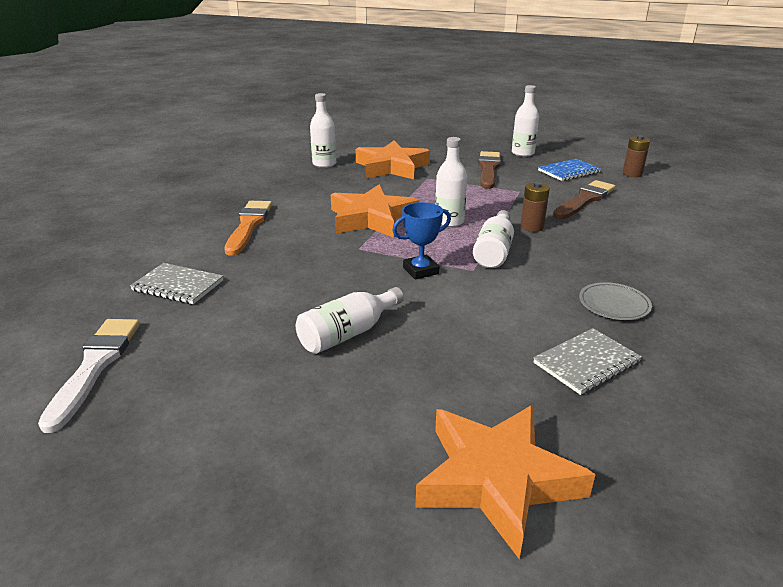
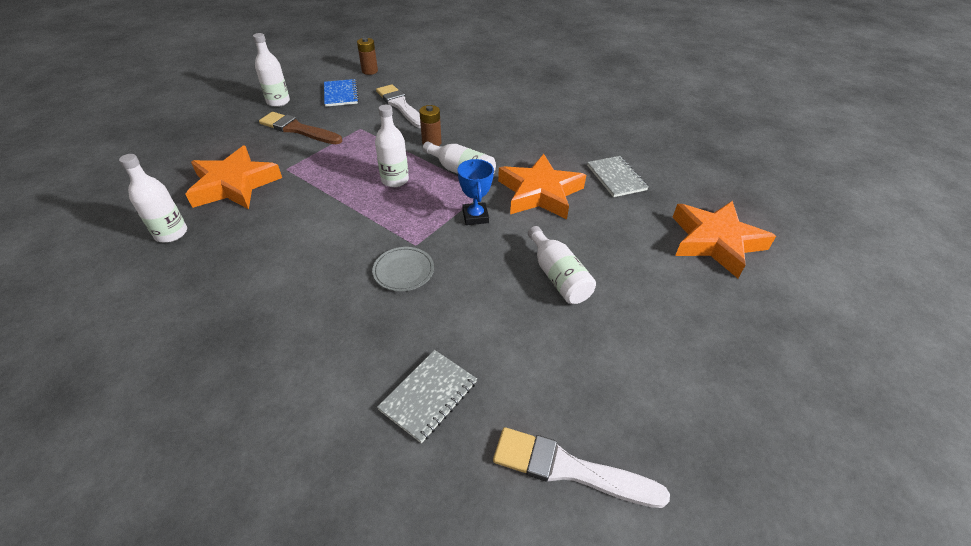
camera: 75 degrees left, 15 degrees up
orange brush [225,201,272,256] -> none
orange star [331,184,419,238] -> orange star moved to [498,154,586,219]
brown brush [553,180,615,219] -> white brush [376,84,421,128]
grey plate [579,282,652,320] -> grey plate moved to [372,247,434,291]

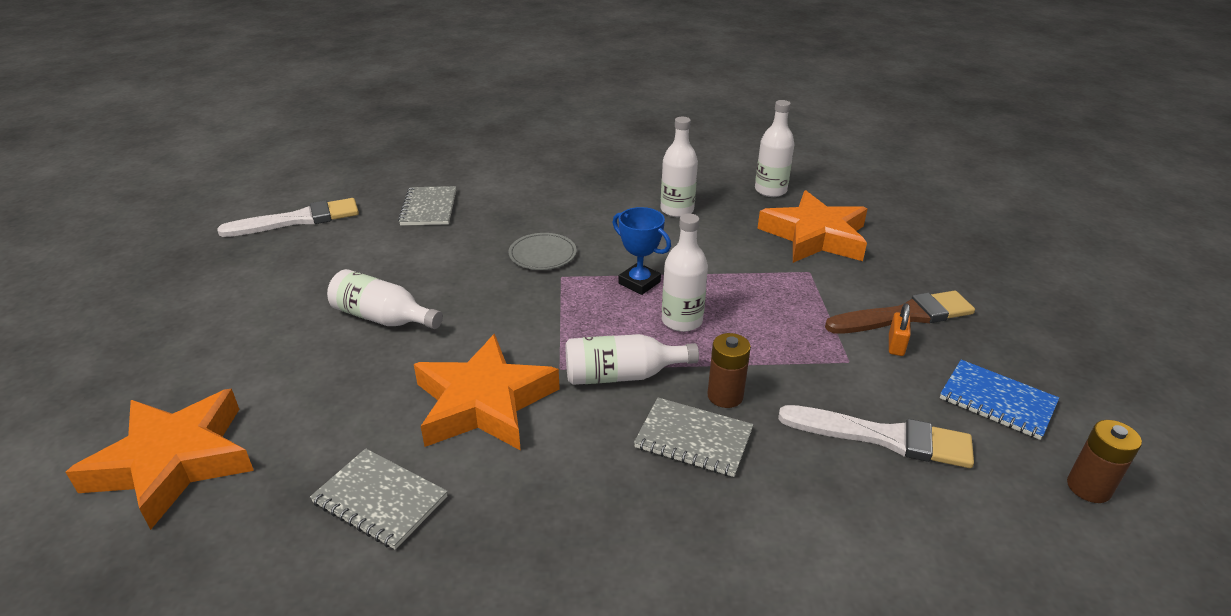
camera: 140 degrees right, 10 degrees down
white bottle [253,33,290,107] -> white bottle moved to [661,117,698,217]
blue trophy [458,159,494,225] -> blue trophy moved to [613,207,671,295]
none -> grey notebook [634,398,754,477]
none -> orange padlock [889,303,911,356]

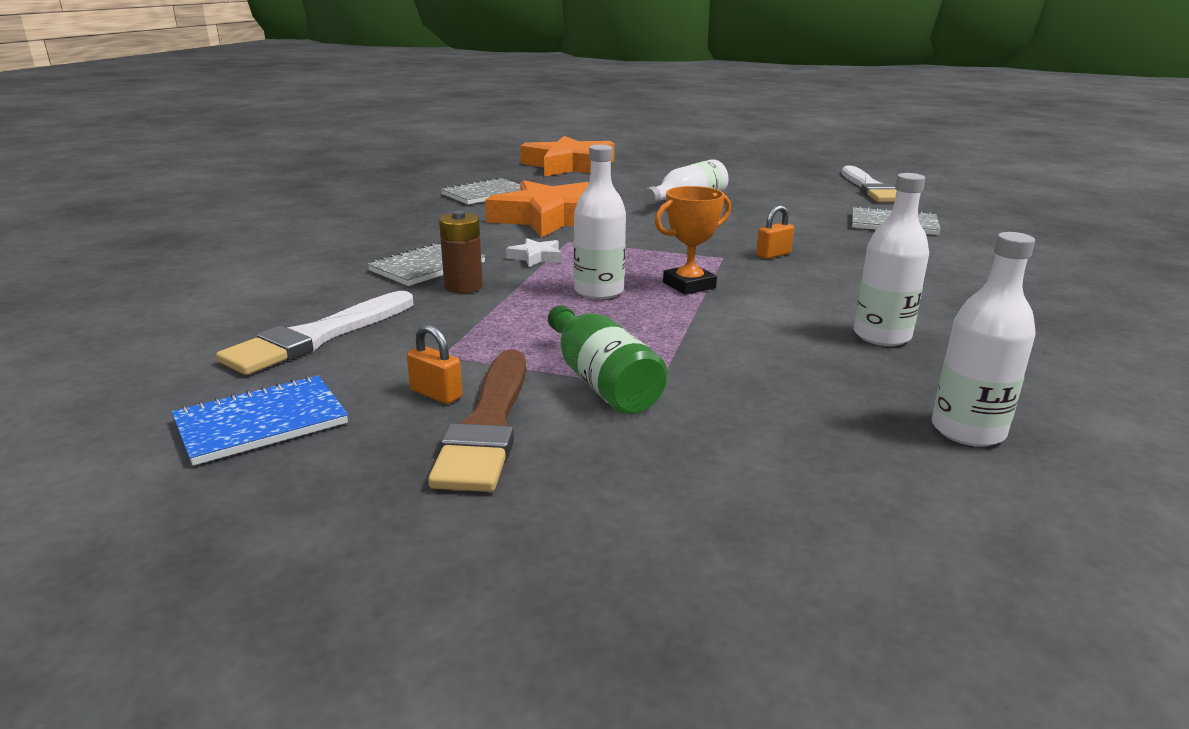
camera: 110 degrees right, 10 degrees down
grey plate [508,233,577,270] -> orange padlock [756,205,794,259]
white bottle [566,334,699,385] -> white star [506,238,562,267]
blue trophy [613,207,671,295] -> orange trophy [655,186,731,295]
orange star [757,190,867,263] -> none
brown battery [1067,420,1142,503] -> none
none -> green bottle [548,305,668,414]

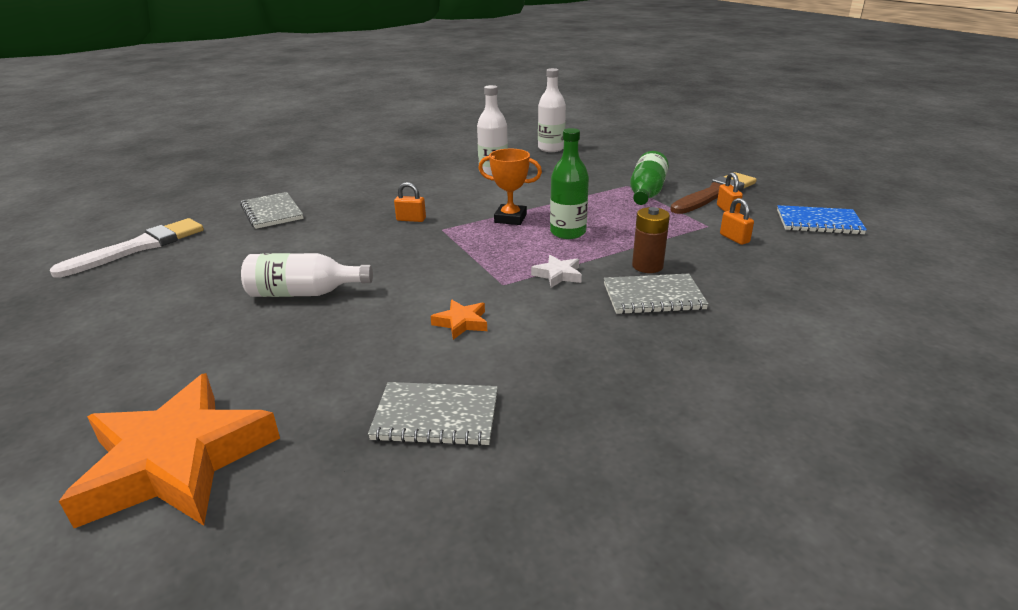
camera: 135 degrees left, 5 degrees up
white brush [216,291,414,375] -> none
orange star [485,180,589,238] -> orange star [430,300,487,340], size x0.41
white bottle [574,145,626,299] -> green bottle [550,128,589,239]
none -> orange padlock [720,198,754,245]

